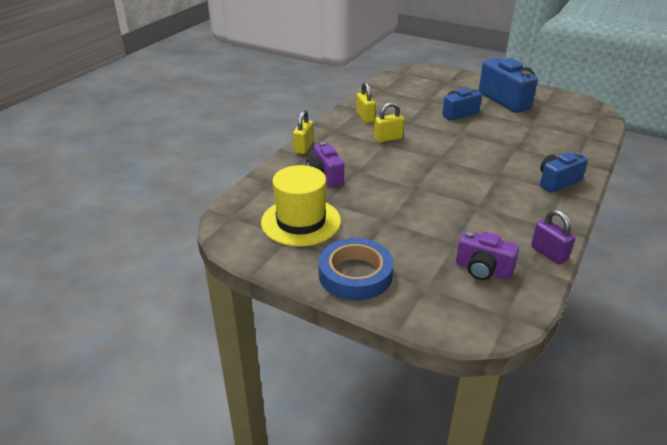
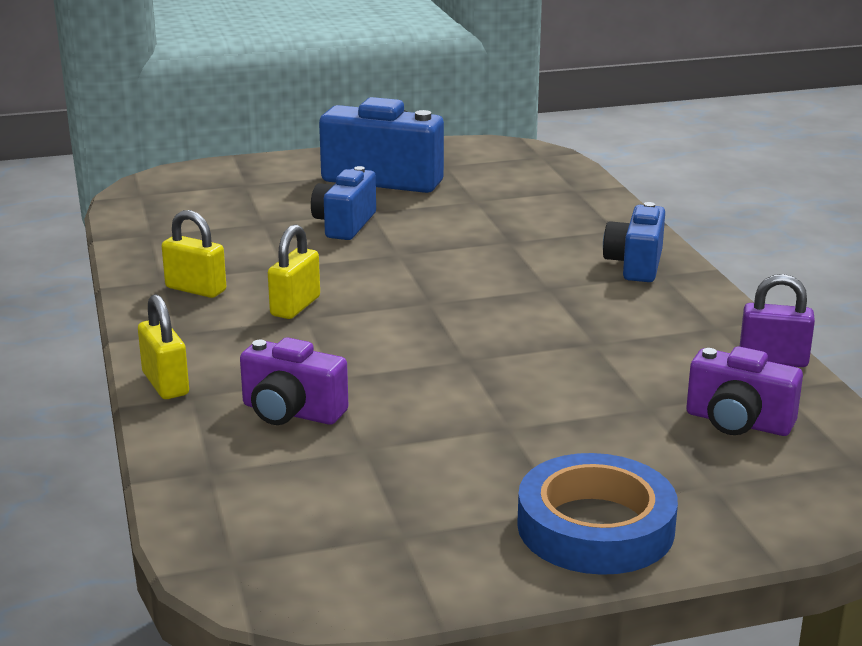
camera: 45 degrees left, 10 degrees down
yellow hat [261,165,341,247] -> none
purple camera [456,230,519,280] -> purple camera turned 45 degrees clockwise [686,346,803,436]

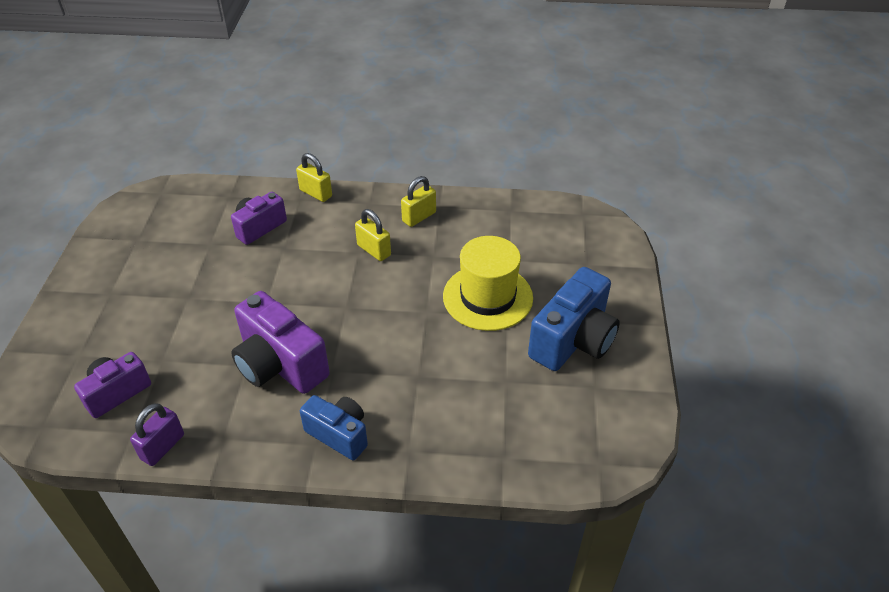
camera: 110 degrees right, 20 degrees up
yellow padlock [138,294,189,399] -> yellow padlock turned 45 degrees clockwise [296,153,332,202]
blue camera [311,166,376,240] -> yellow hat [443,236,533,331]
blue tape [517,453,678,575] -> none
none -> purple camera [231,291,330,394]

